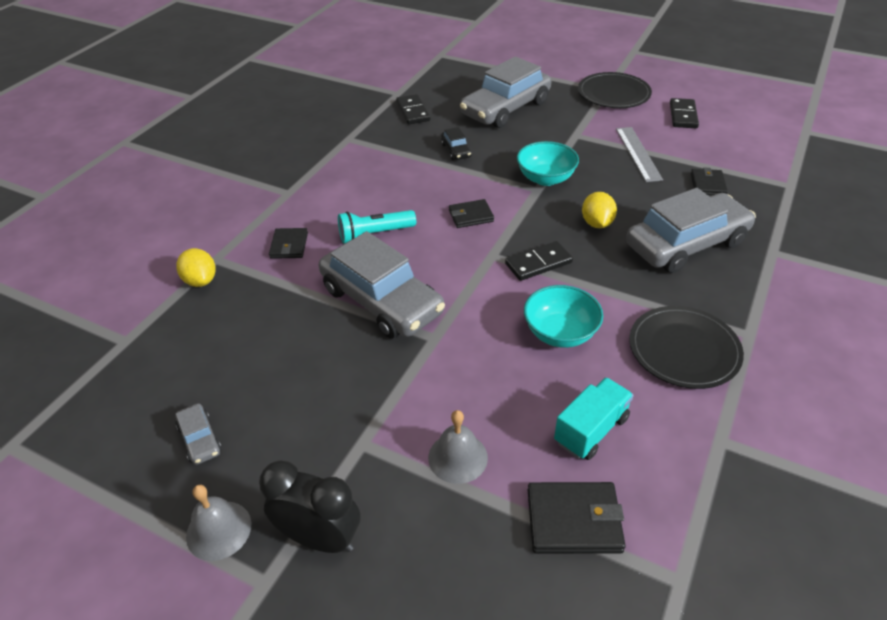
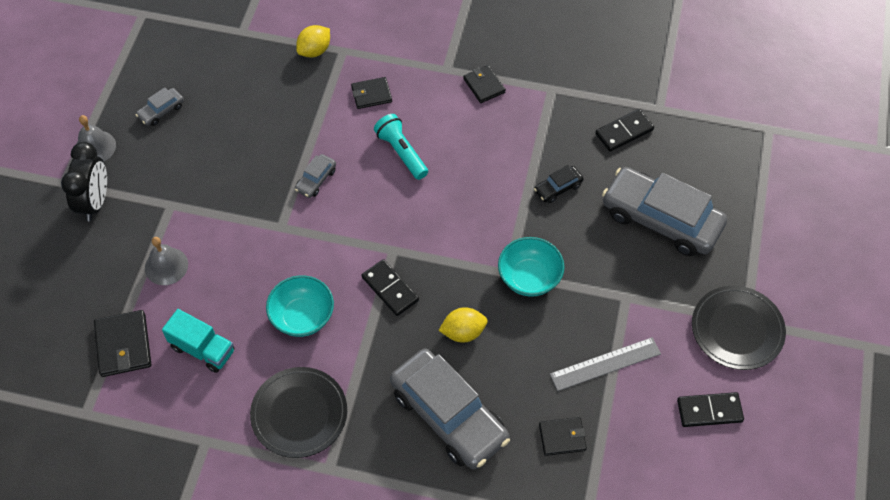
camera: 75 degrees right, 15 degrees up
grey car [319,231,445,339] -> grey car [295,154,336,198], size x0.42
black wallet [449,199,494,228] -> black wallet moved to [463,65,506,103]

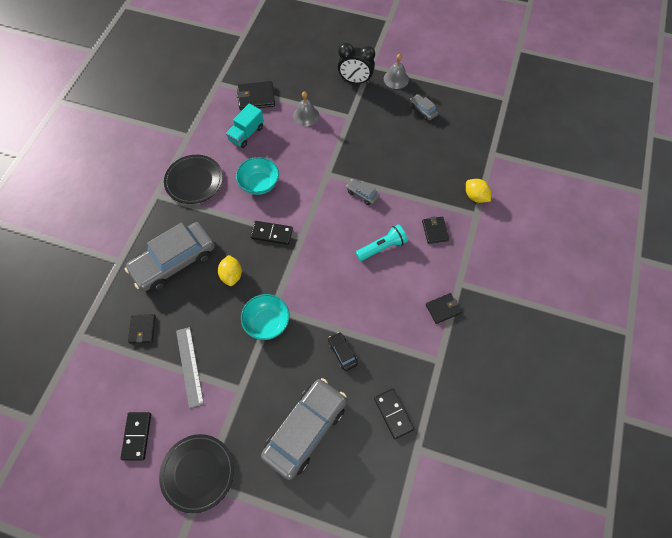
camera: 95 degrees right, 5 degrees up
black domino [362,259,419,316] -> black domino turned 45 degrees clockwise [251,221,293,245]

